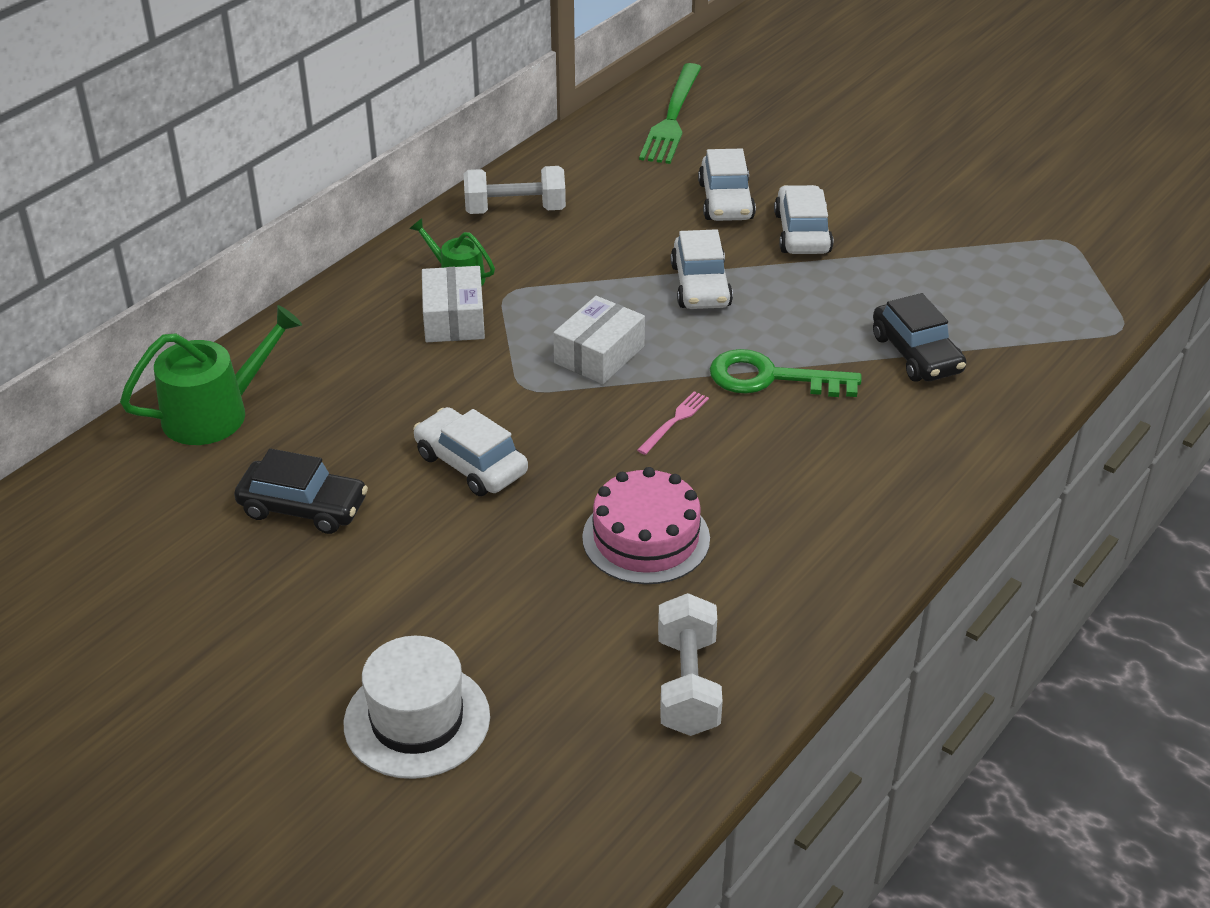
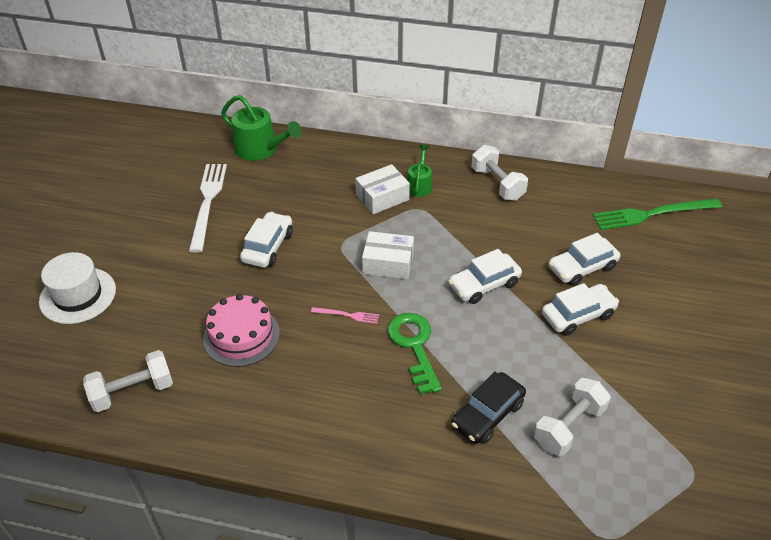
camera: 65 degrees right, 5 degrees up
black car [234,448,368,534] -> white fork [189,164,227,253]
none -> white dumbbell [534,378,611,456]

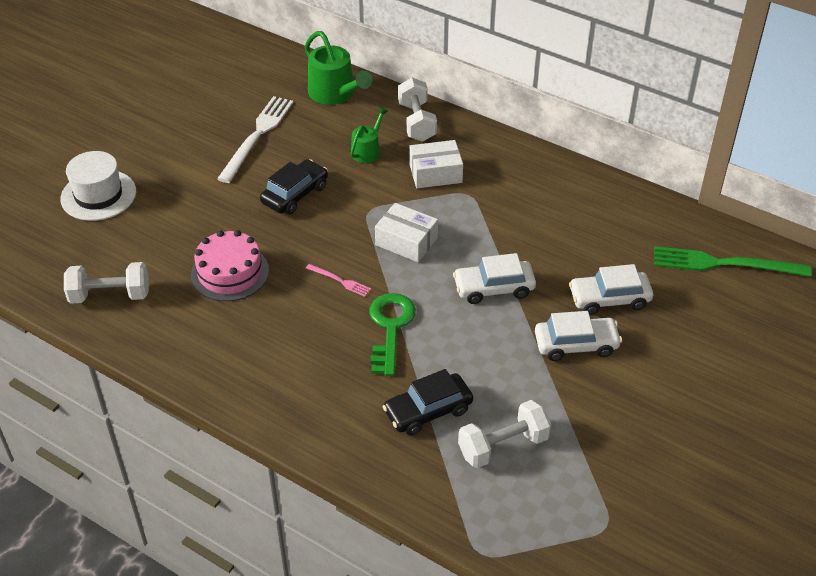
camera: 20 degrees right, 0 degrees up
white car [240,212,293,268] -> black car [260,159,328,214]
green watering can [407,145,432,197] -> green watering can moved to [350,107,388,163]
white dumbbell [471,145,528,201] -> white dumbbell moved to [398,78,437,142]

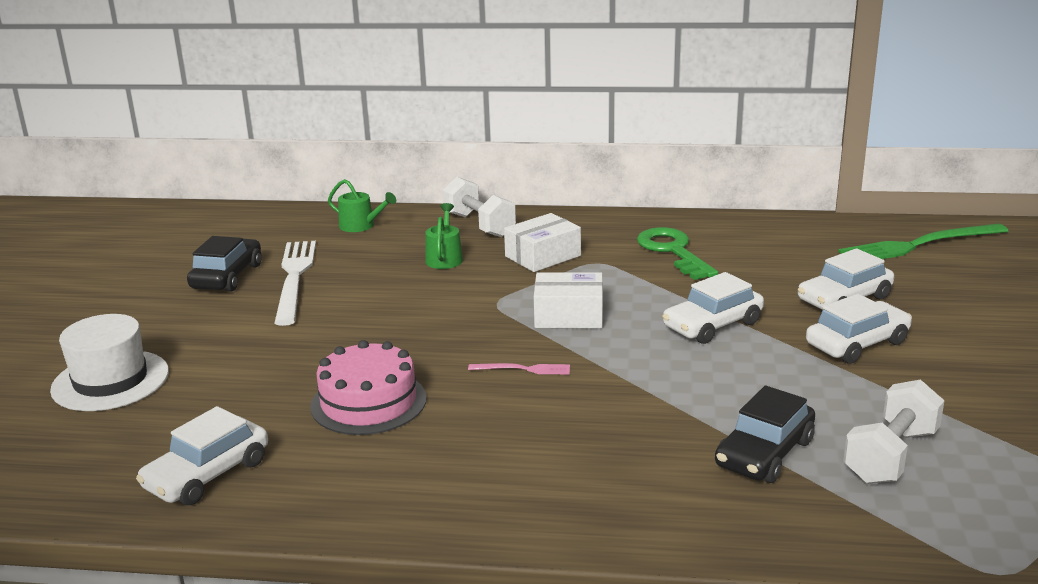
camera: 25 degrees left, 20 degrees down
white dumbbell [64,262,149,304] -> white car [136,406,268,505]
black car [260,159,328,214] -> black car moved to [187,236,262,292]
green watering can [305,31,372,105] -> green watering can [328,179,396,232], size x0.59
green key [369,293,416,376] -> green key moved to [637,227,718,280]

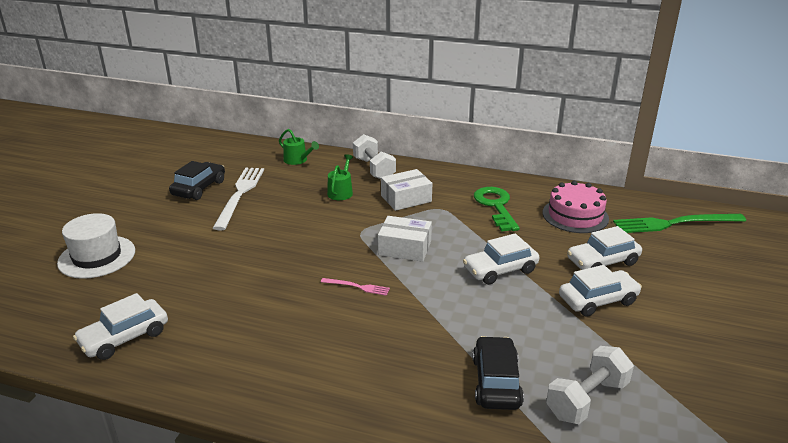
camera: 10 degrees right, 5 degrees up
pink cake [310,340,427,435] -> pink cake moved to [543,181,609,233]
black car [715,386,815,483] -> black car turned 135 degrees clockwise [473,336,524,410]

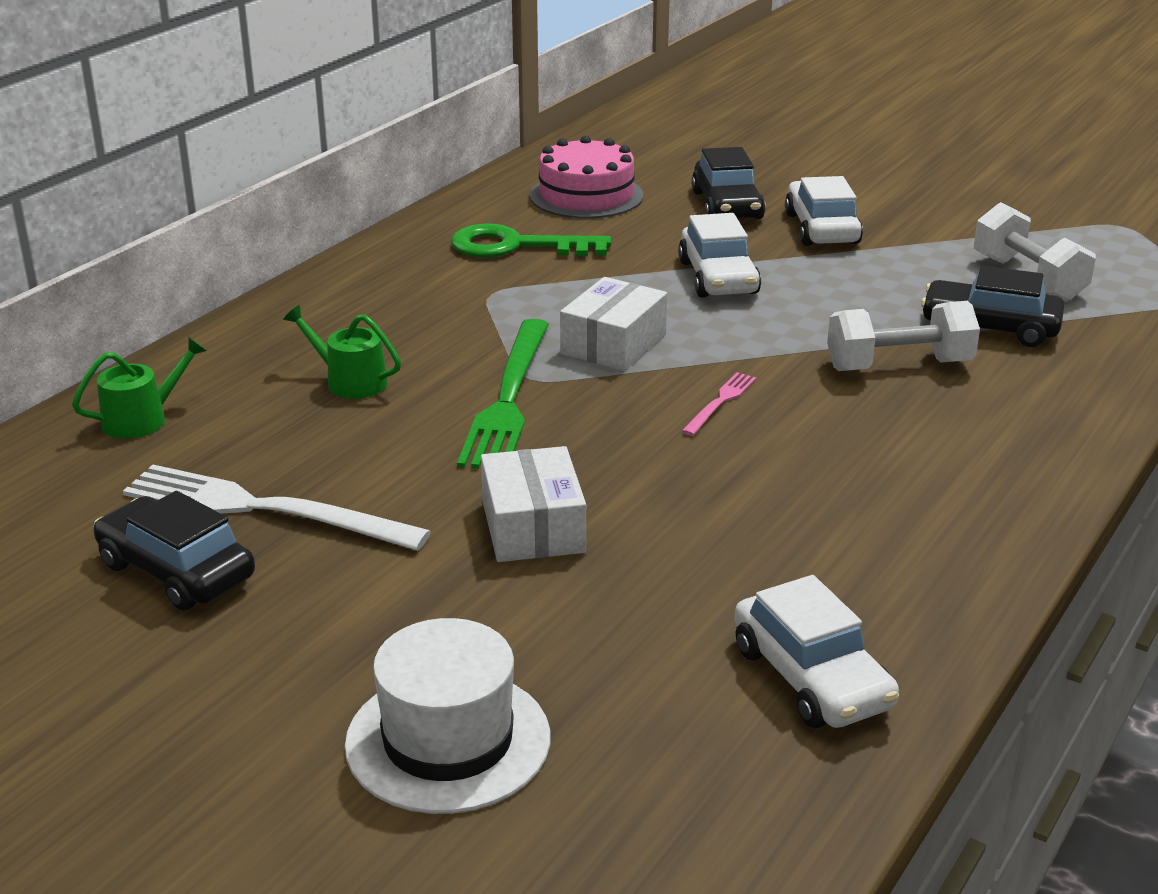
camera: 75 degrees left, 0 degrees up
white dumbbell [353,134,396,179] -> white dumbbell moved to [827,301,980,371]
white box [381,169,432,211] -> white box moved to [481,446,586,562]
white car [567,226,642,270] -> black car [692,147,766,219]
green fork [613,214,746,233] -> green fork moved to [457,319,549,469]

